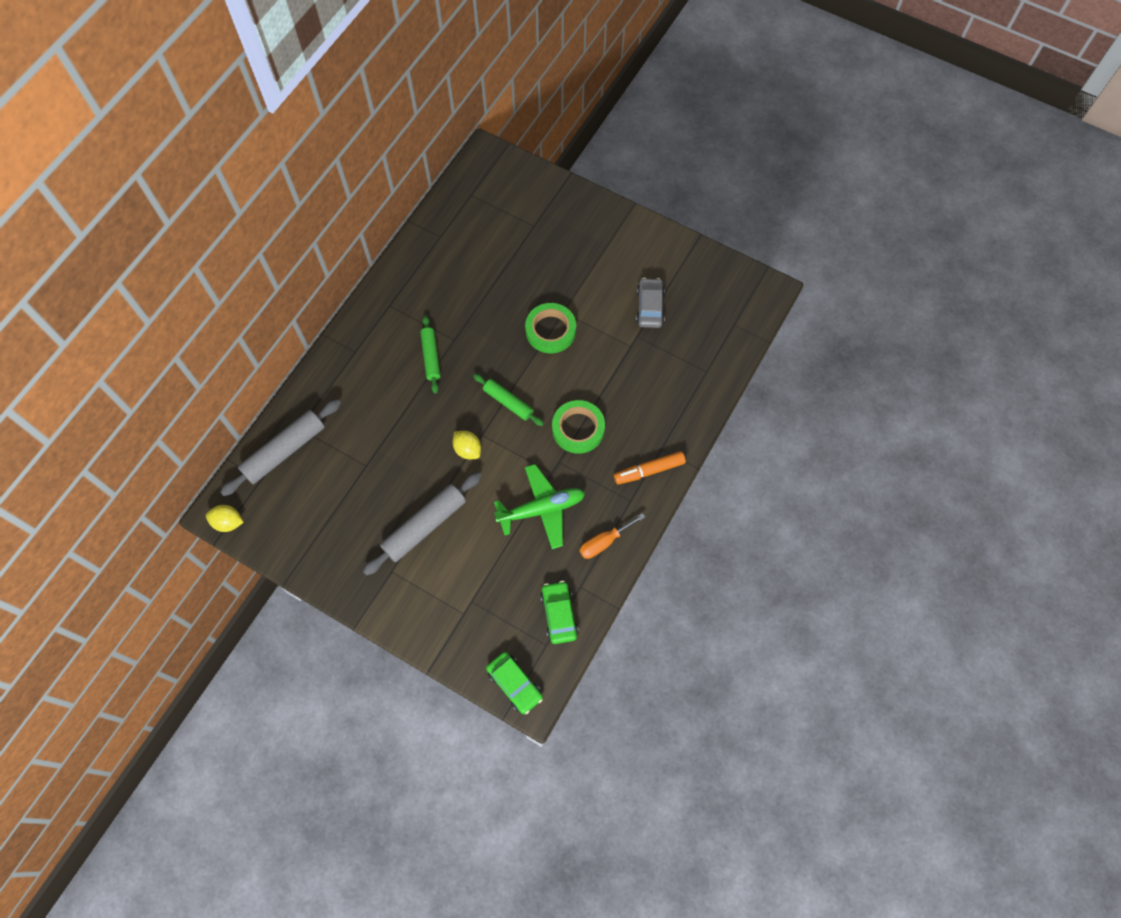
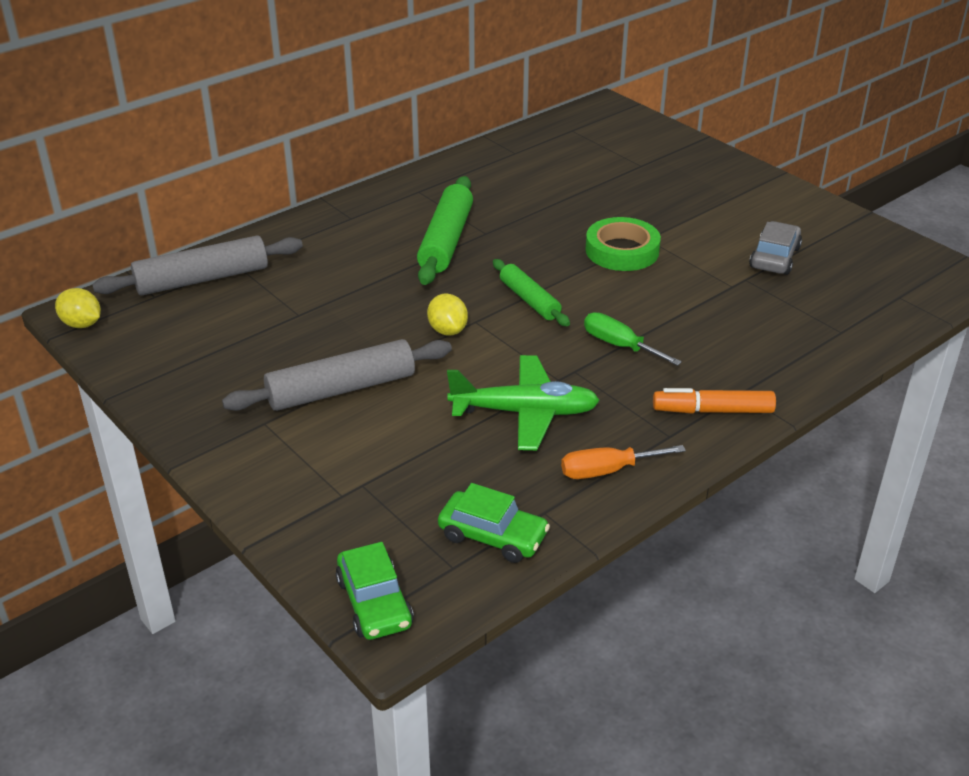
camera: 20 degrees right, 30 degrees down
green rolling pin [420,316,441,394] -> green rolling pin [417,176,473,285], size x1.62
green car [540,581,579,644] -> green car turned 105 degrees clockwise [438,483,550,563]
green tape [552,400,605,454] -> green screwdriver [584,312,682,366]

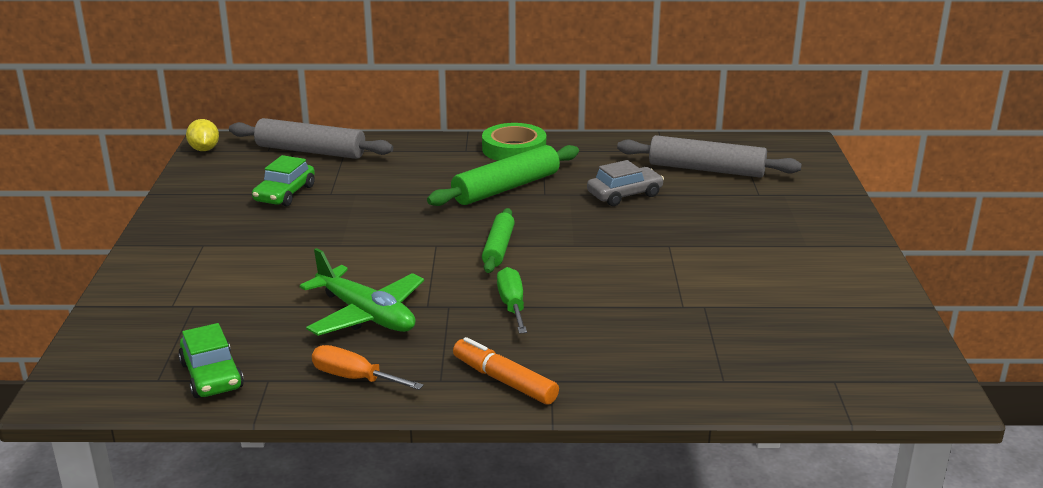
camera: 40 degrees right, 10 degrees down
grey rolling pin [222,339,452,411] -> grey rolling pin moved to [617,135,802,178]
green car [336,542,414,640] -> green car moved to [252,155,315,207]
yellow lemon [427,293,468,336] -> none
green tape [585,217,661,271] -> green tape moved to [482,123,546,161]
grey car [749,221,802,275] -> grey car moved to [587,160,664,206]

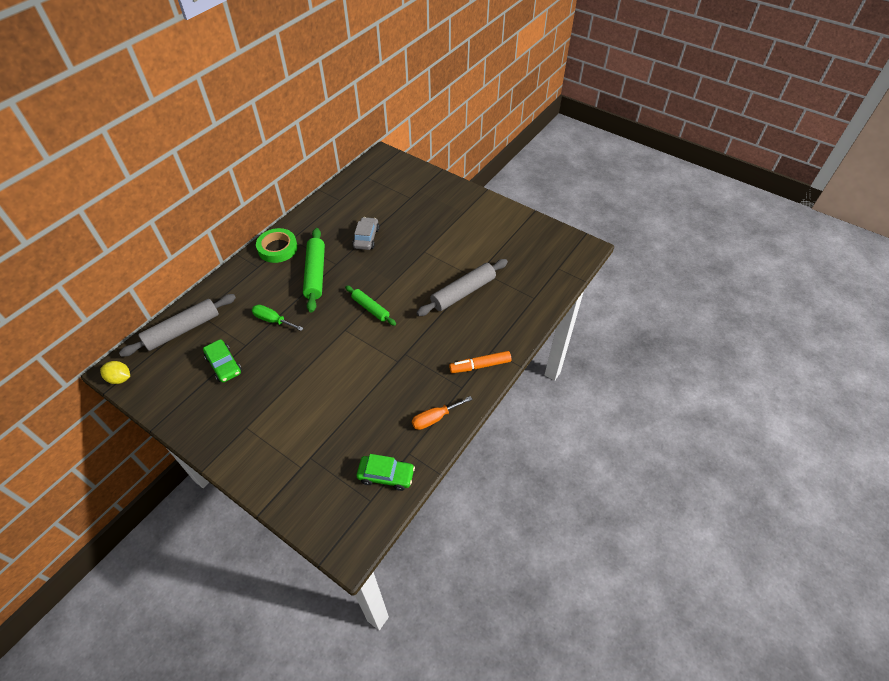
camera: 55 degrees left, 25 degrees up
green plane [300,248,424,336] -> none
green screwdriver [497,267,527,334] -> green screwdriver moved to [252,305,303,331]
grey rolling pin [617,135,802,178] -> grey rolling pin moved to [416,259,508,316]

